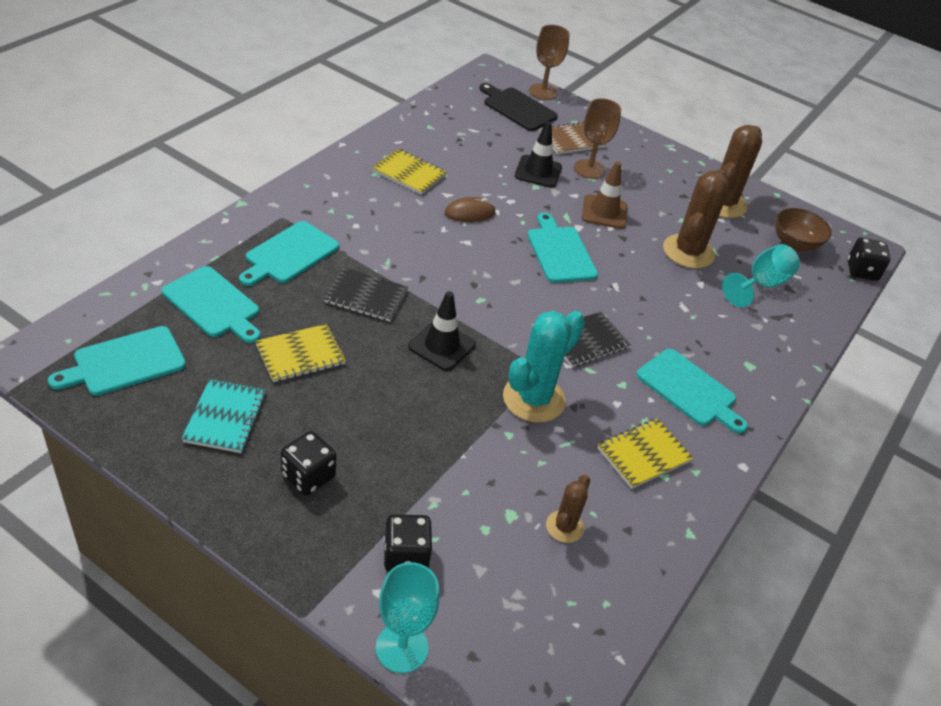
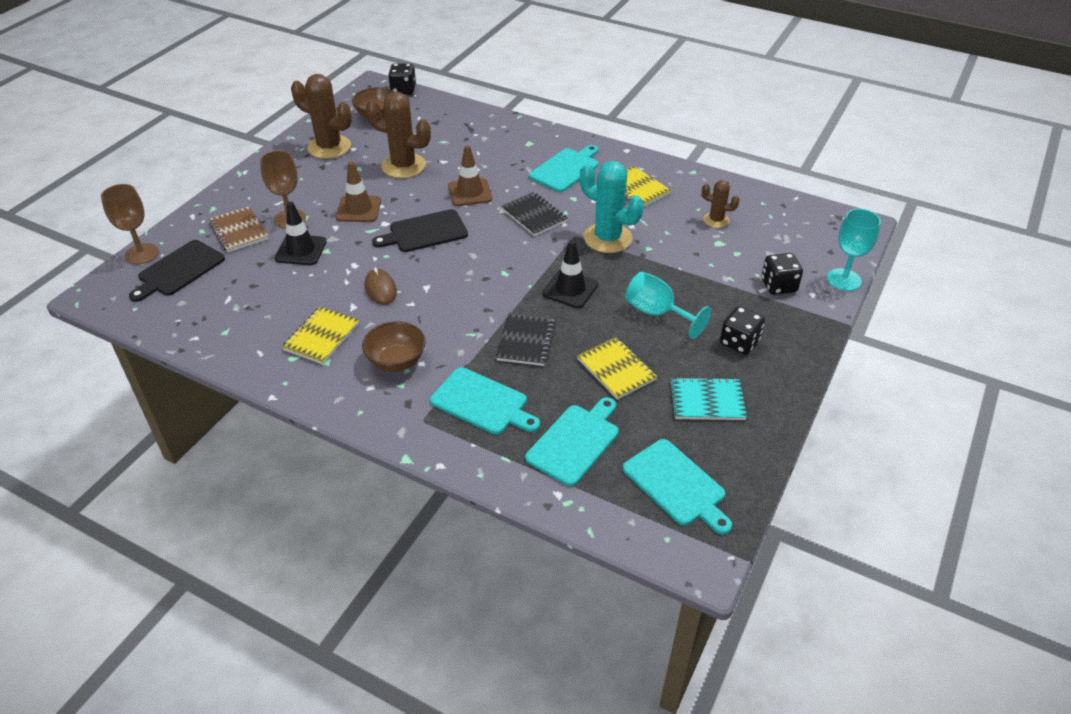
camera: 90 degrees left, 0 degrees up
turquoise cutting board [527,213,598,283] -> black cutting board [372,209,468,252]
turquoise goblet [722,244,800,307] -> turquoise goblet moved to [625,272,711,339]
none -> brown bowl [362,321,426,372]
none -> brown traffic cone [448,145,492,206]

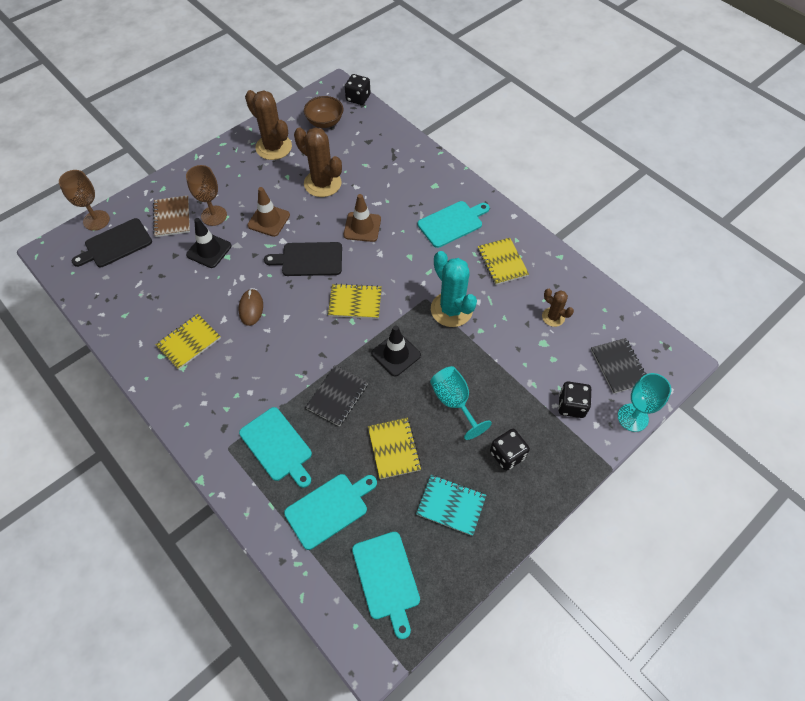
camera: 20 degrees right, 15 degrees up
brown bowl [362,321,426,372] -> none
black notebook [501,192,568,236] -> black notebook moved to [591,338,647,394]
none -> yellow notebook [328,283,382,319]

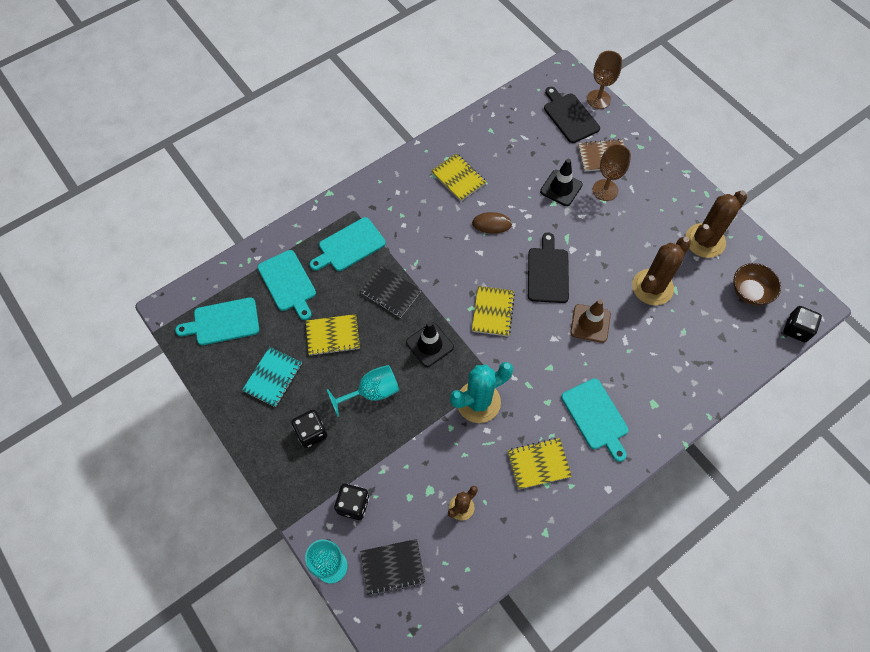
camera: 95 degrees right, 5 degrees up
brown traffic cone [247,187,290,237] -> none

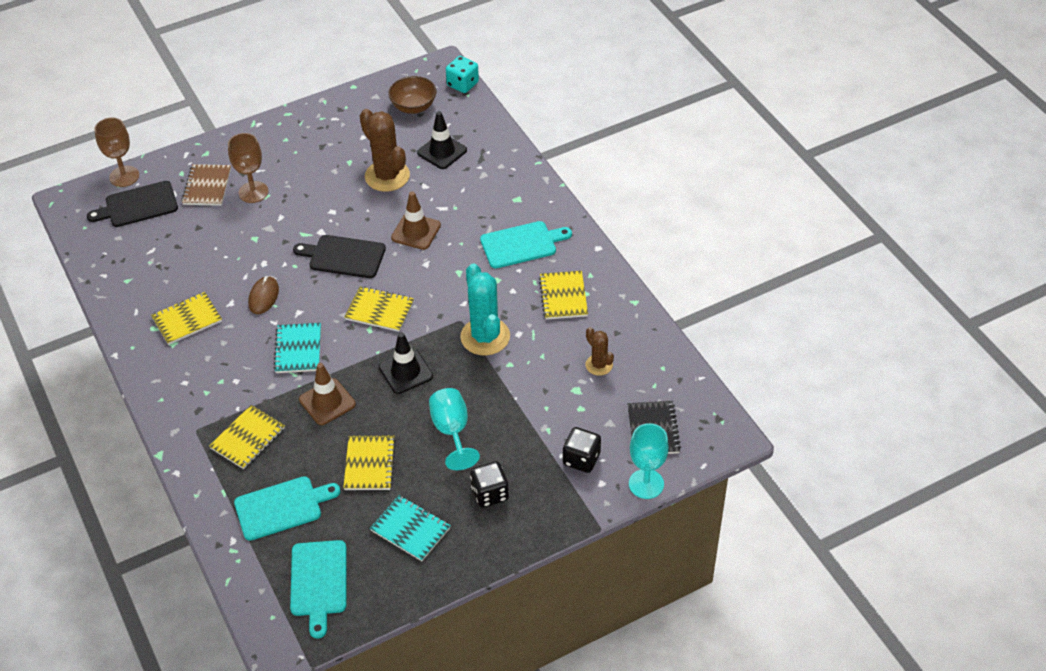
camera: 80 degrees left, 15 degrees down
turquoise cutting board [310,217,386,271] -> yellow notebook [209,405,285,469]
black notebook [360,266,422,318] -> brown traffic cone [299,363,356,425]
black traffic cone [540,159,583,206] -> black traffic cone moved to [417,111,467,169]
brown cactus [685,191,747,258] -> none
black dice [783,306,822,342] -> turquoise dice [446,56,479,93]
none -> turquoise notebook [274,323,321,373]

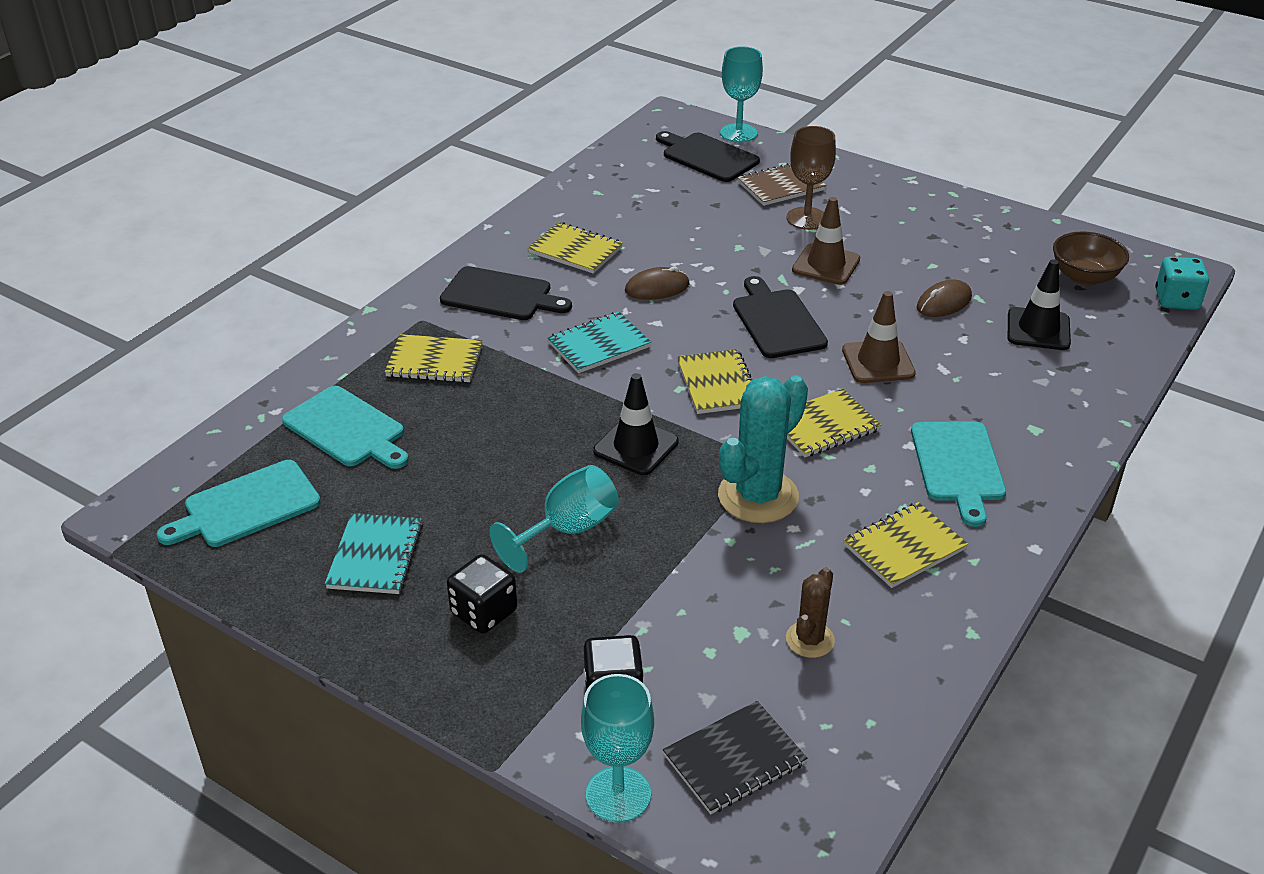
camera: 60 degrees right, 10 degrees down
brown goblet [94,117,139,187] -> turquoise goblet [720,46,763,142]
brown traffic cone [299,363,356,425] -> brown traffic cone moved to [792,197,860,285]
yellow notebook [343,436,396,490] -> yellow notebook moved to [787,389,881,457]
brown cactus [360,109,410,192] -> brown mouse [917,280,972,317]
turquoise cutting board [480,221,572,268] -> turquoise cutting board turned 45 degrees clockwise [911,421,1006,527]
none -> black cutting board [440,266,572,320]

